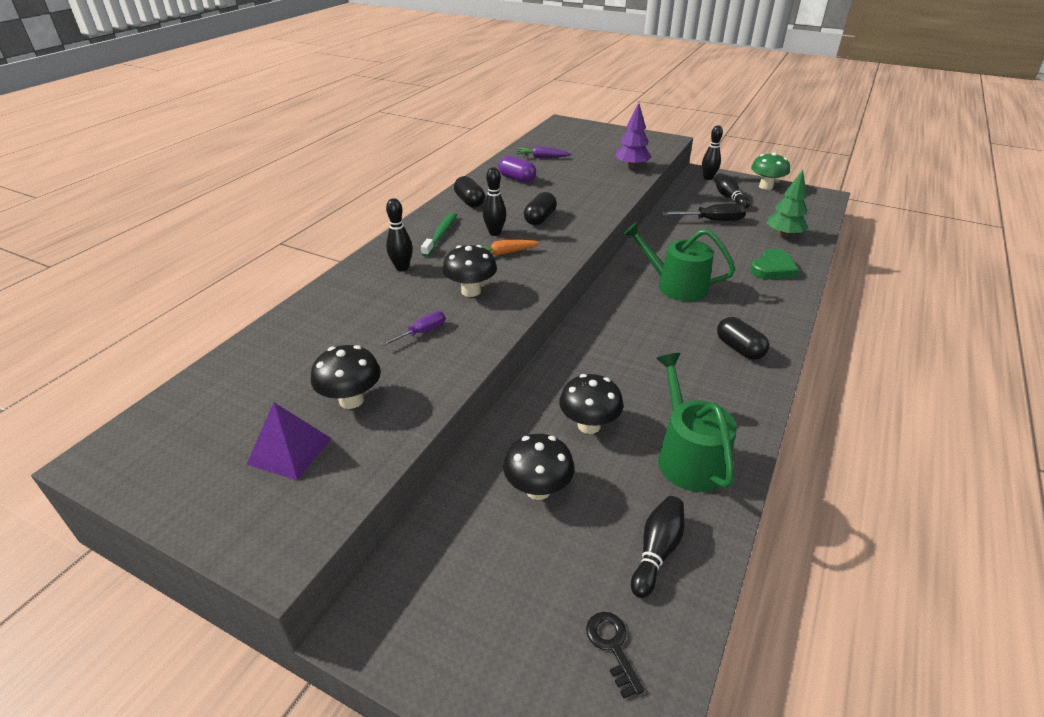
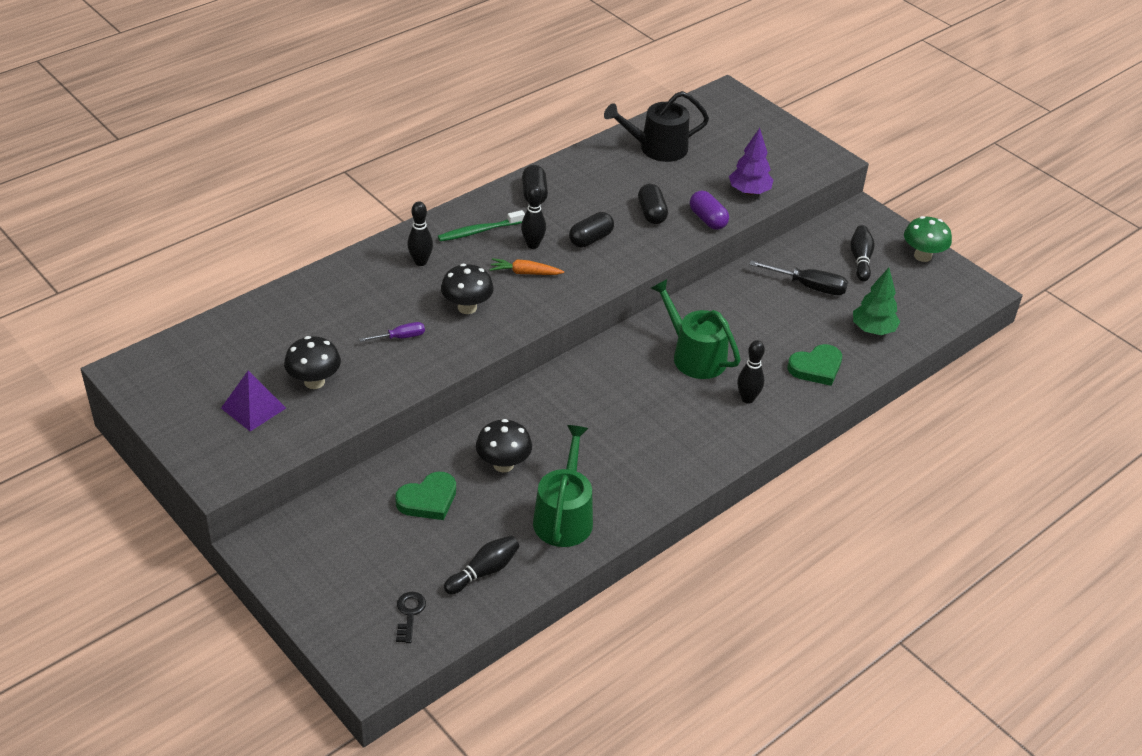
camera: 20 degrees right, 5 degrees up
green toothbrush [421,212,457,257] -> green toothbrush turned 150 degrees counterclockwise [438,210,525,242]
purple capsule [498,156,536,183] -> purple capsule moved to [690,191,729,230]
black mushroom [503,434,575,500] -> green heart [395,472,456,520]
purple carrot [516,146,571,158] -> black watering can [604,91,709,162]
black bowling pin [702,125,723,180] -> black bowling pin moved to [737,340,765,404]
black capsule [717,317,769,360] -> black capsule moved to [638,184,668,224]

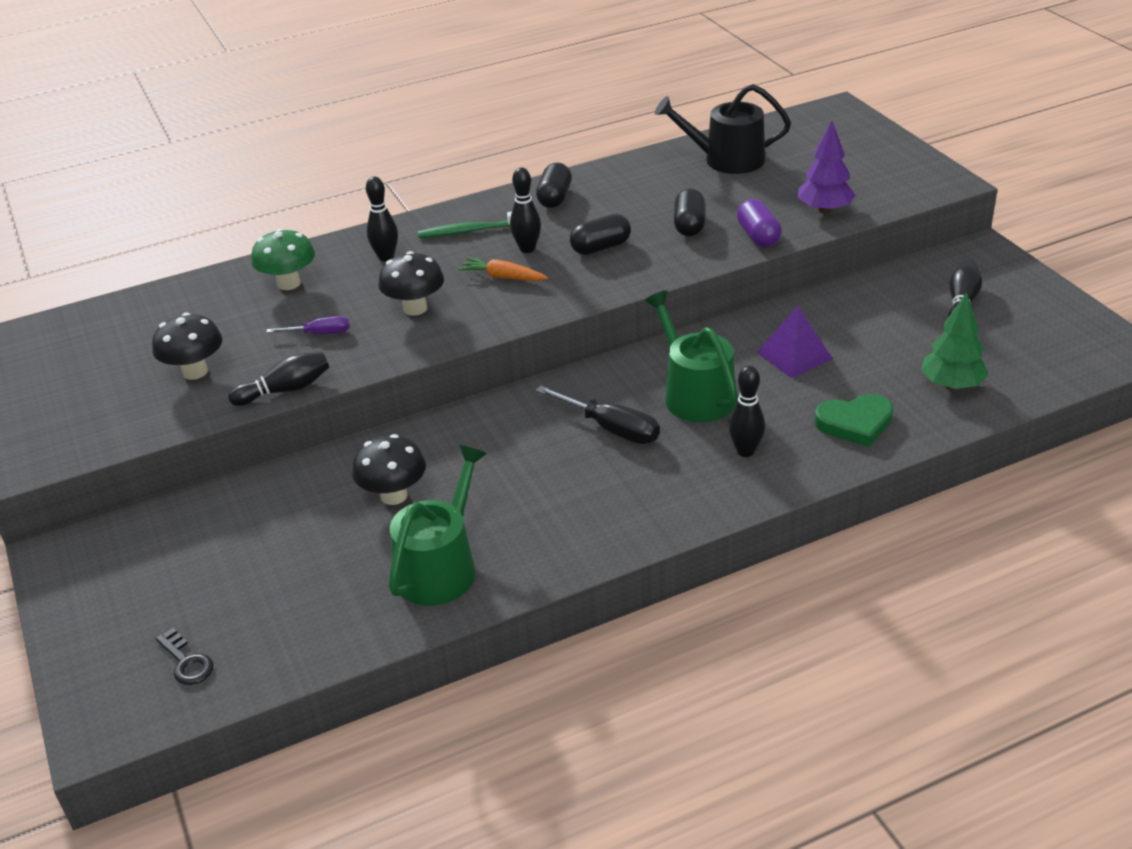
camera: 20 degrees right, 5 degrees down
purple pyramid [221,371,286,431] -> purple pyramid moved to [757,306,833,378]
green heart [395,472,456,520] -> none
black key [396,592,426,643] -> black key turned 120 degrees clockwise [155,628,214,685]
black bowling pin [444,536,519,594] -> black bowling pin moved to [228,352,329,406]
black screwdriver [749,260,848,295] -> black screwdriver moved to [536,386,660,444]
green mushroom [904,216,952,262] -> green mushroom moved to [251,228,315,290]

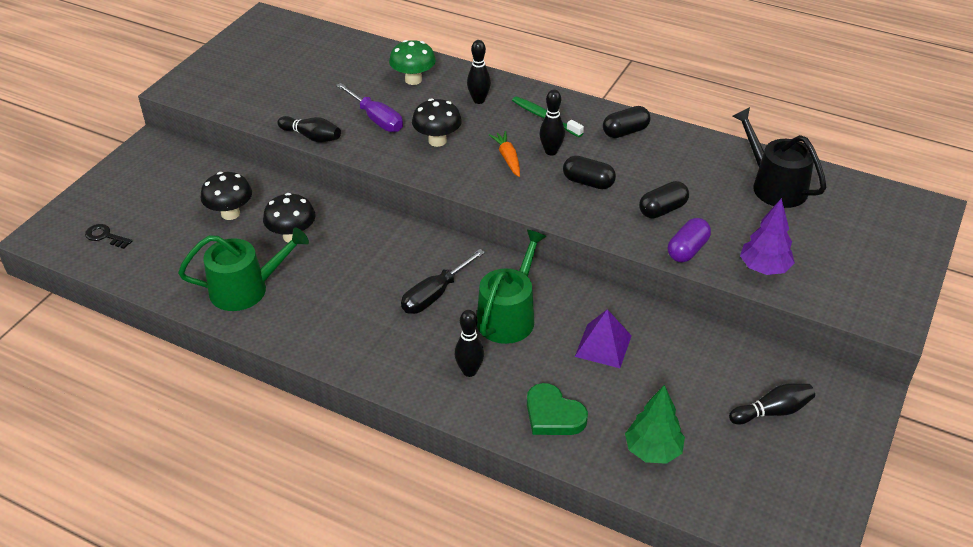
camera: 50 degrees right, 5 degrees up
black mushroom [152,313,222,380] -> black mushroom moved to [201,172,252,220]
black key [155,628,214,685] -> black key turned 105 degrees clockwise [85,224,132,249]
purple screwdriver [267,316,350,334] -> purple screwdriver [336,83,403,132], size x1.65
black screwdriver [536,386,660,444] -> black screwdriver turned 45 degrees clockwise [401,249,485,314]

